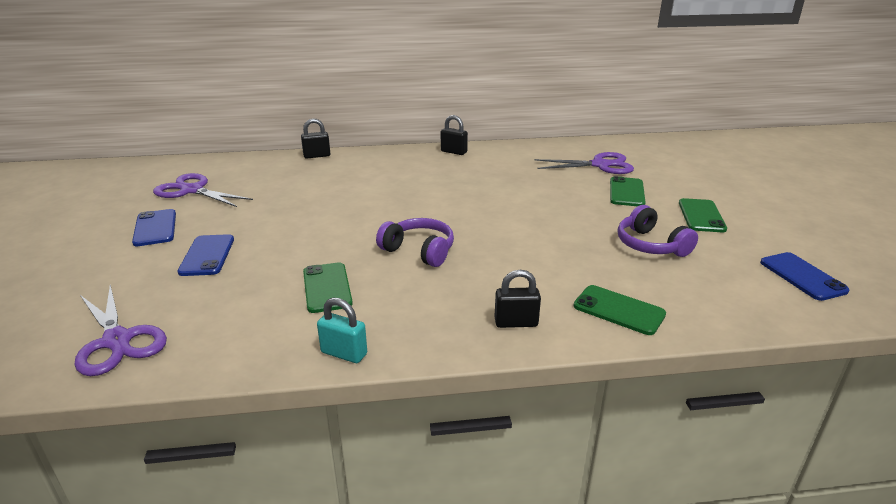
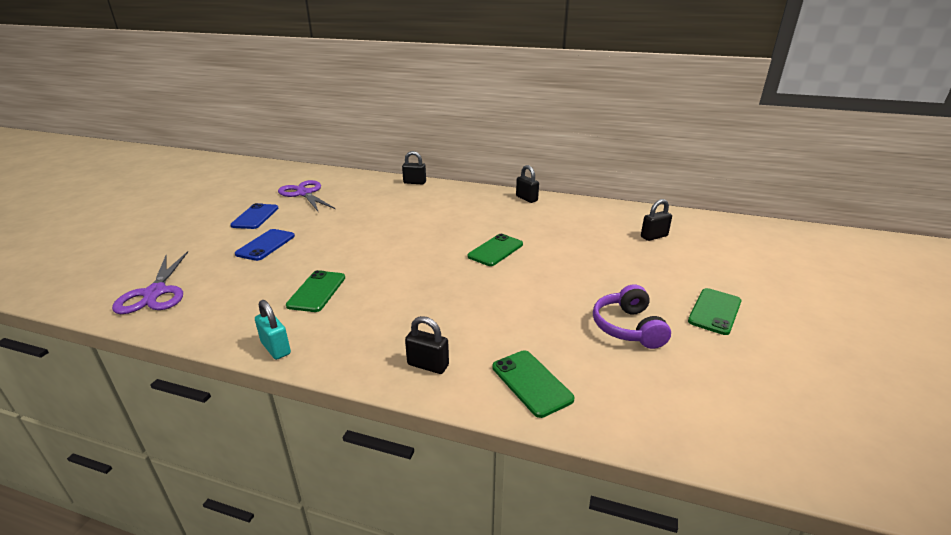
camera: 25 degrees right, 0 degrees up
purple headphones [376,218,454,267] -> none
purple scissors [534,152,634,174] -> black padlock [641,199,672,241]
green phone [610,176,646,206] -> green phone moved to [468,234,523,266]
blue phone [760,252,850,301] -> none

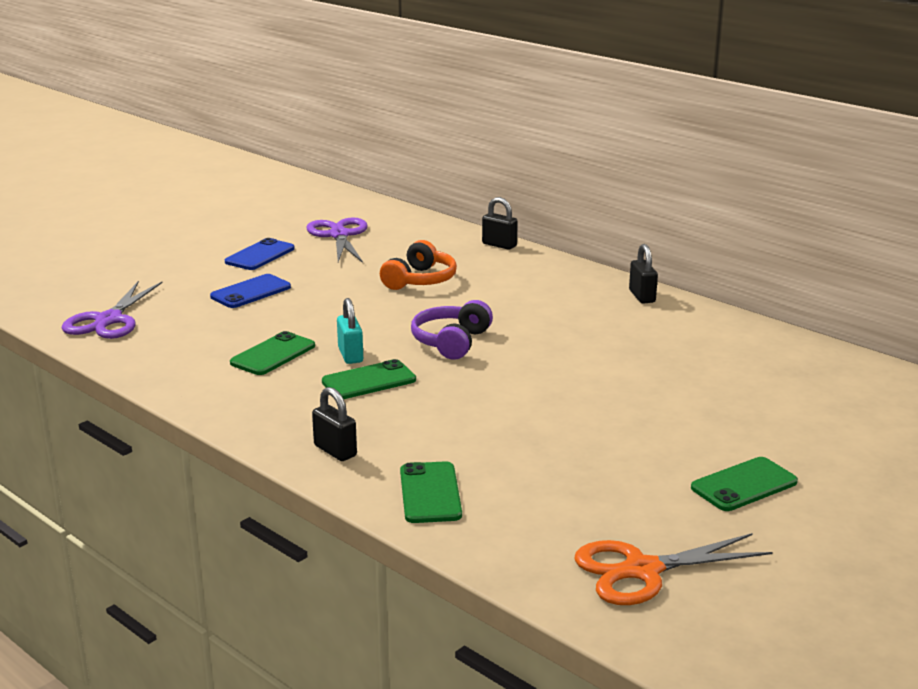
camera: 25 degrees right, 5 degrees down
turquoise padlock [255,300,291,360] -> turquoise padlock moved to [337,298,363,364]
green phone [468,234,523,266] -> green phone moved to [322,359,416,399]
purple headphones [593,284,671,349] -> purple headphones moved to [411,300,493,360]
black padlock [641,199,672,241] -> none
none -> orange headphones [380,240,457,290]
none -> orange scissors [575,533,772,605]

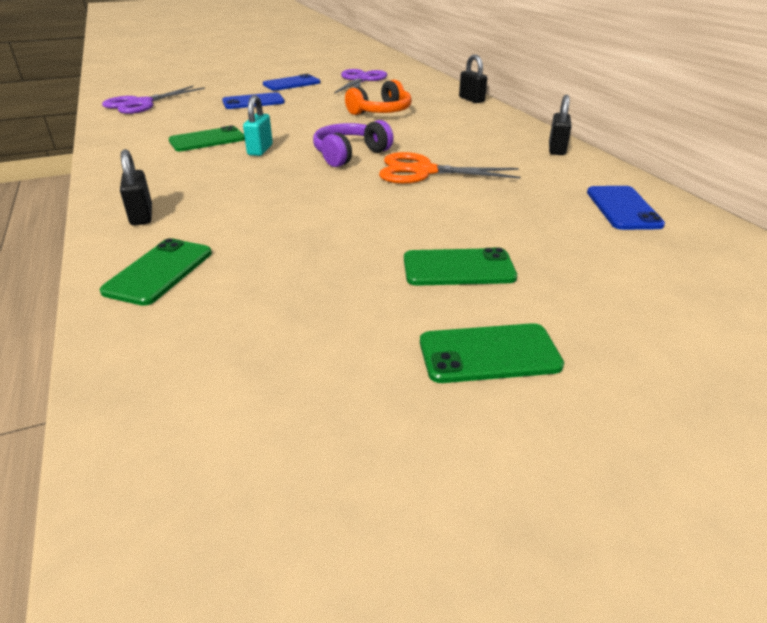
camera: 25 degrees right, 10 degrees up
green phone [322,359,416,399] -> green phone moved to [404,248,517,286]
orange scissors [575,533,772,605] -> orange scissors moved to [379,152,521,184]
none -> blue phone [587,186,665,230]

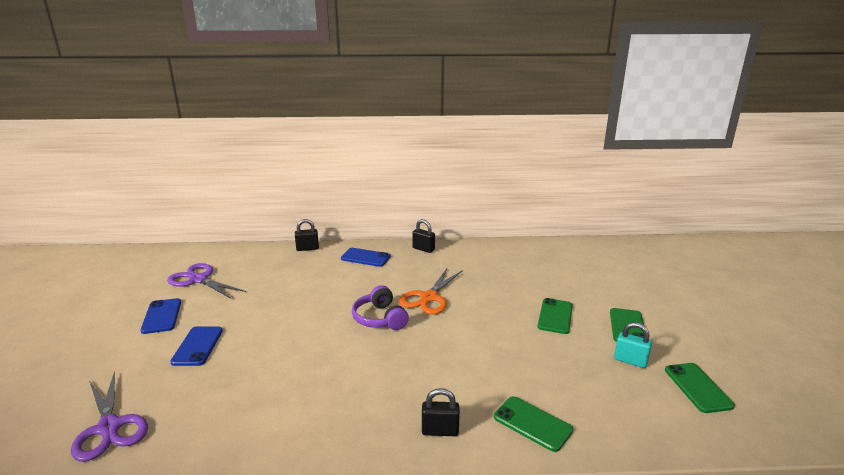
camera: 70 degrees left, 10 degrees down
green phone [169,126,245,151] -> green phone moved to [665,363,735,413]
turquoise padlock [243,95,273,156] -> turquoise padlock moved to [614,322,652,368]
orange headphones [345,80,412,115] -> none
blue phone [587,186,665,230] -> blue phone moved to [341,248,391,267]

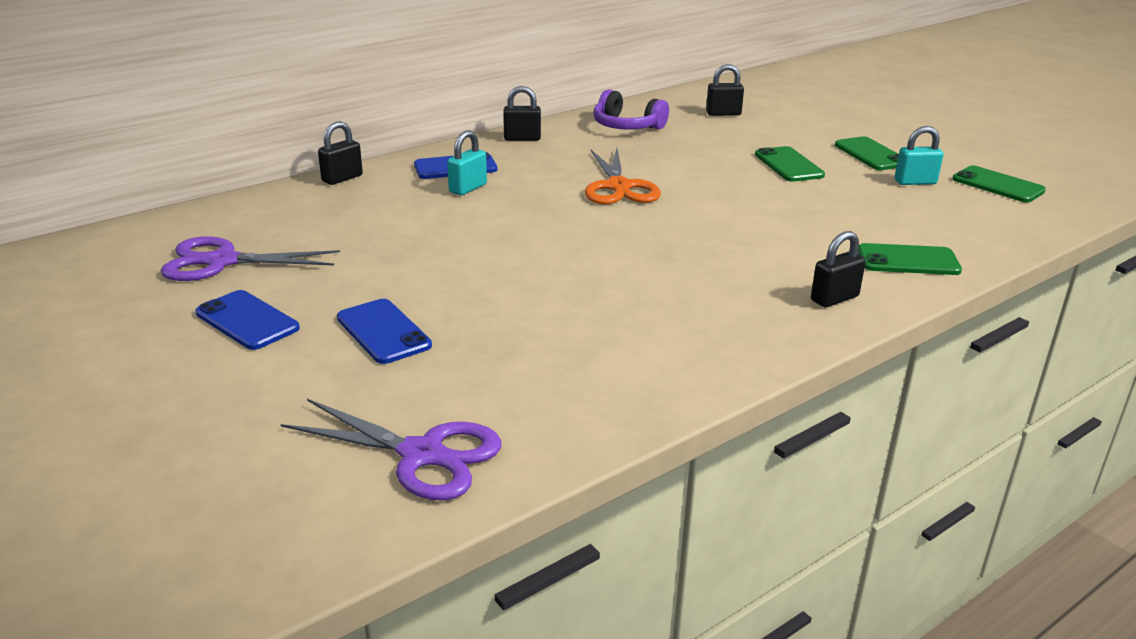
camera: 35 degrees left, 5 degrees up
purple headphones [352,285,409,330] -> purple headphones moved to [593,89,669,130]
none -> turquoise padlock [447,130,487,195]
none -> black padlock [706,64,744,116]

